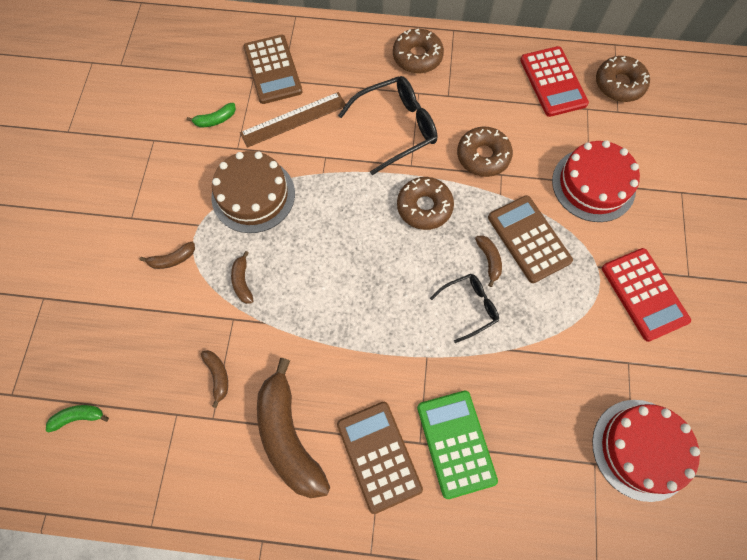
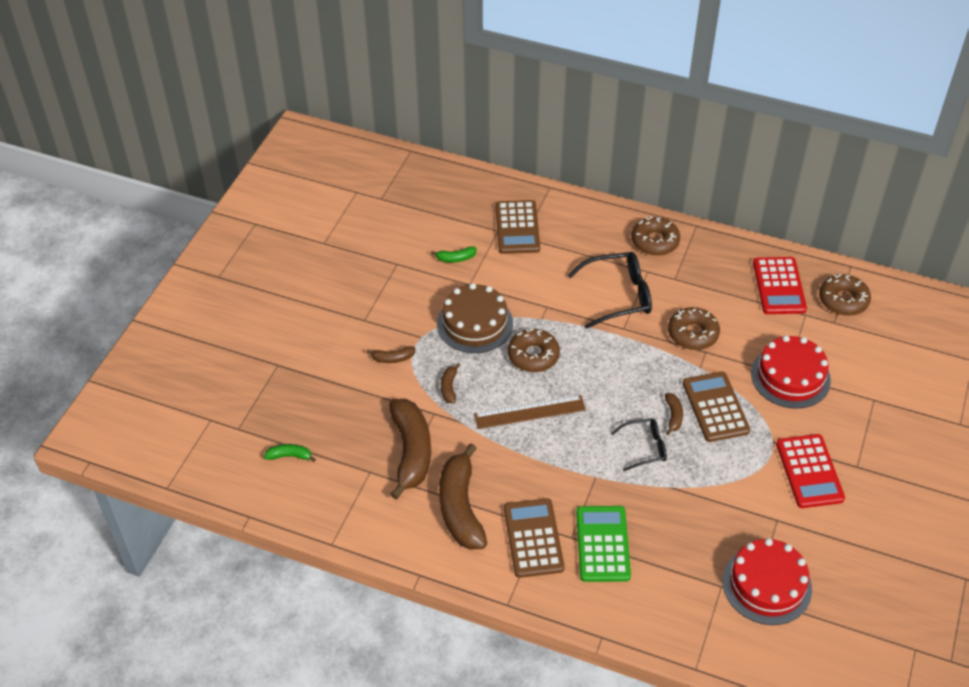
camera: 15 degrees right, 20 degrees down
brown banana [201,350,228,408] -> brown banana [389,399,431,499], size x2.29
brown ruler [240,92,346,148] -> brown ruler moved to [474,395,586,429]
brown donut [397,177,454,230] -> brown donut moved to [508,329,560,372]

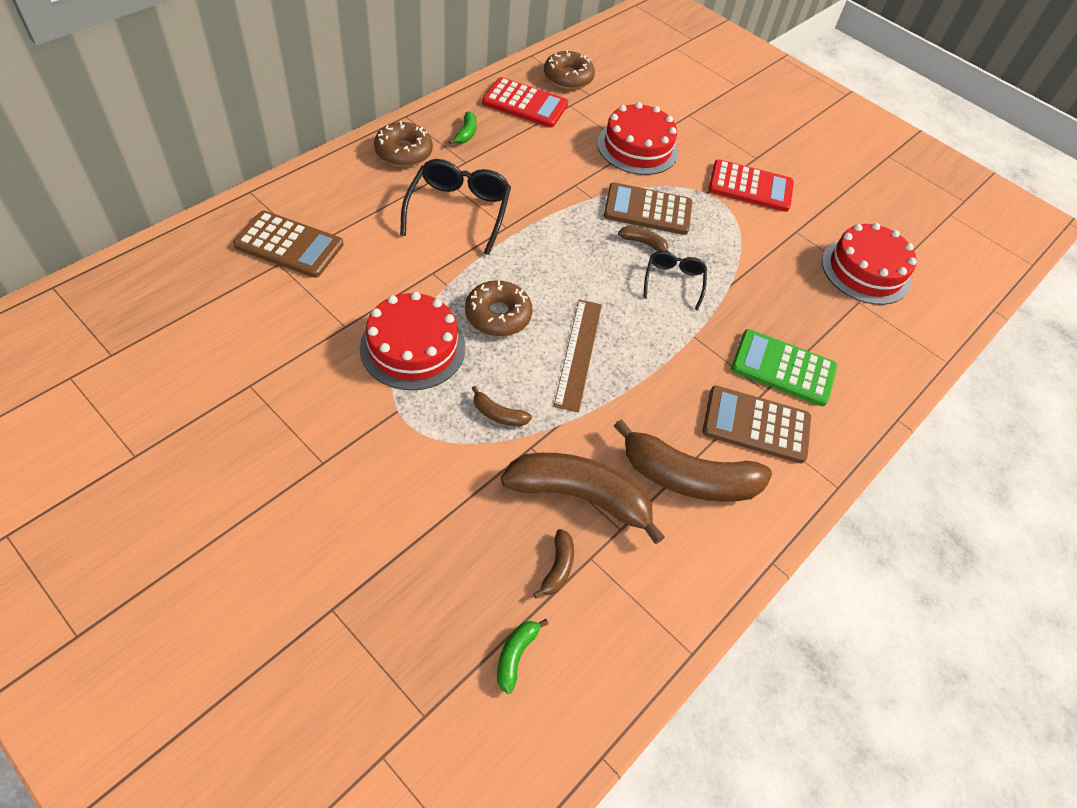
camera: 75 degrees left, 5 degrees up
brown banana [366,346,415,363] -> brown banana moved to [533,529,574,599]
green banana [431,246,477,262] -> green banana moved to [449,111,477,144]
brown cake [437,283,513,353] -> red cake [360,292,465,391]
brown donut [668,307,720,350] -> none

